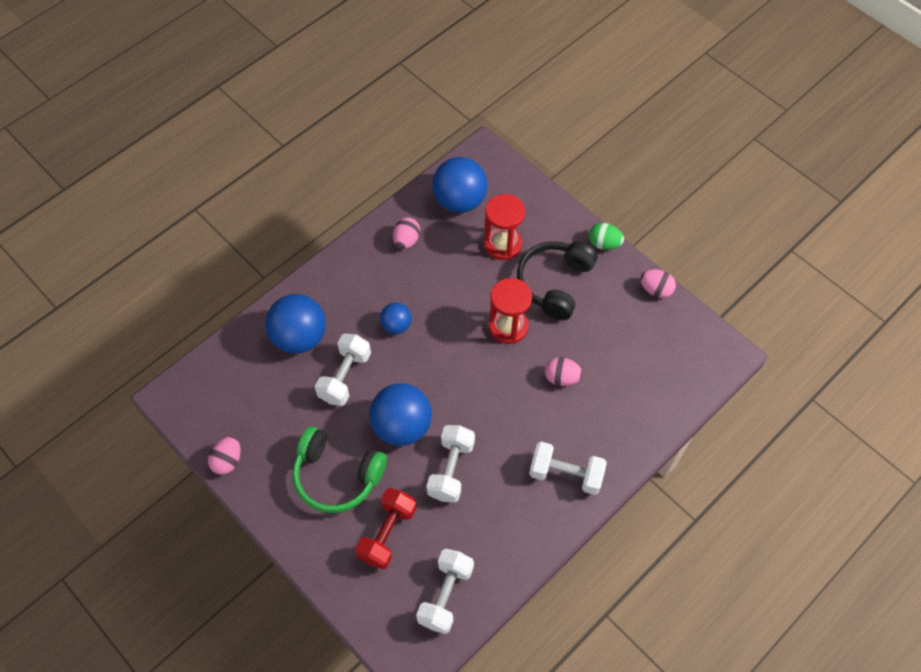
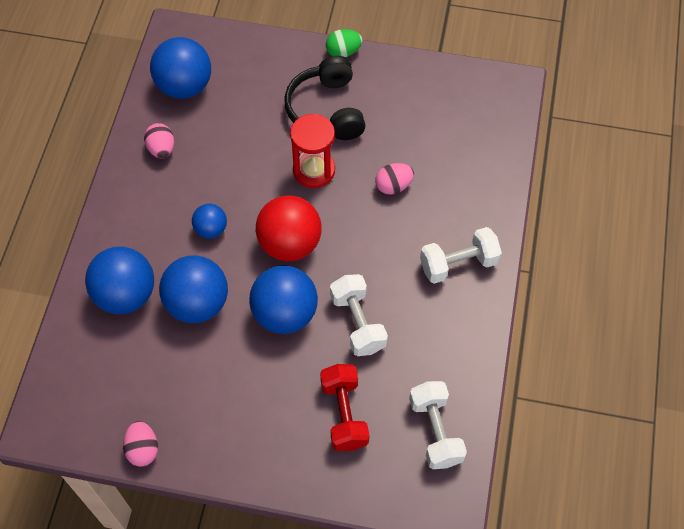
camera: 35 degrees left, 0 degrees up
green headphones [293,426,387,513] -> none
white dumbbell [315,334,371,406] -> blue ball [159,255,228,323]
red hourglass [484,194,525,260] -> none
pink egg [640,269,676,298] -> none
none -> red ball [256,196,322,261]

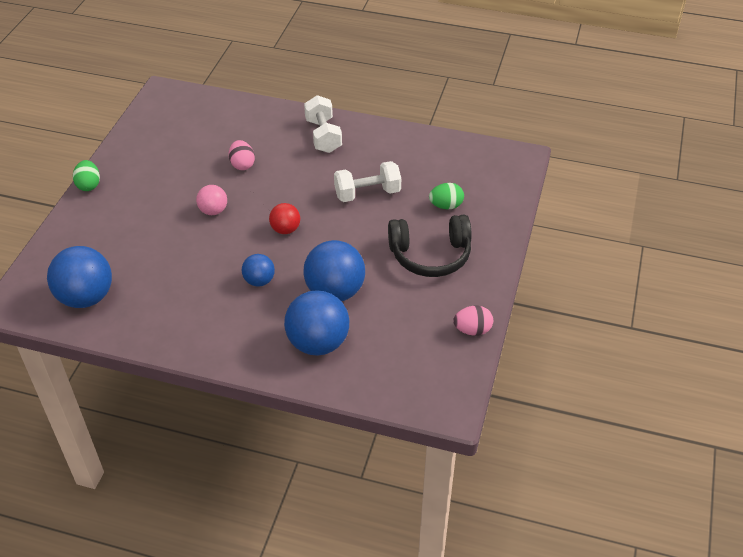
camera: 85 degrees left, 15 degrees down
pink egg [144,123,174,159] -> none
blue ball [249,266,318,334] -> none
red ball [256,196,322,261] -> red ball [269,203,300,234], size x0.54
black headphones [284,56,366,140] -> black headphones moved to [388,215,472,277]
red hourglass [290,114,335,188] -> pink ball [196,185,227,215]
red dumbbell [320,364,370,451] -> green egg [429,183,464,209]
white dumbbell [409,381,467,469] -> none

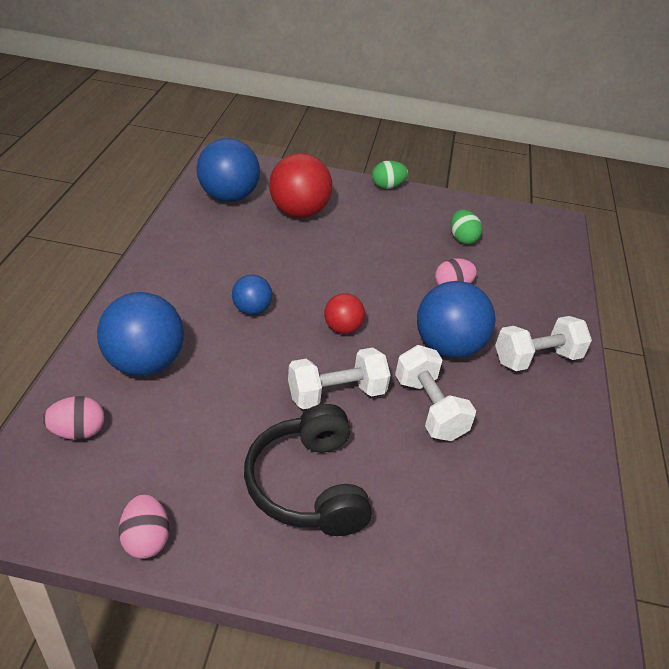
camera: 80 degrees right, 5 degrees down
pink ball [196,185,227,215] -> none
blue ball [303,240,365,301] -> blue ball moved to [417,281,495,358]
green egg [429,183,464,209] -> green egg moved to [451,210,482,244]
none -> pink egg [43,396,105,440]
none -> red ball [269,153,332,218]
none -> white dumbbell [288,348,391,409]

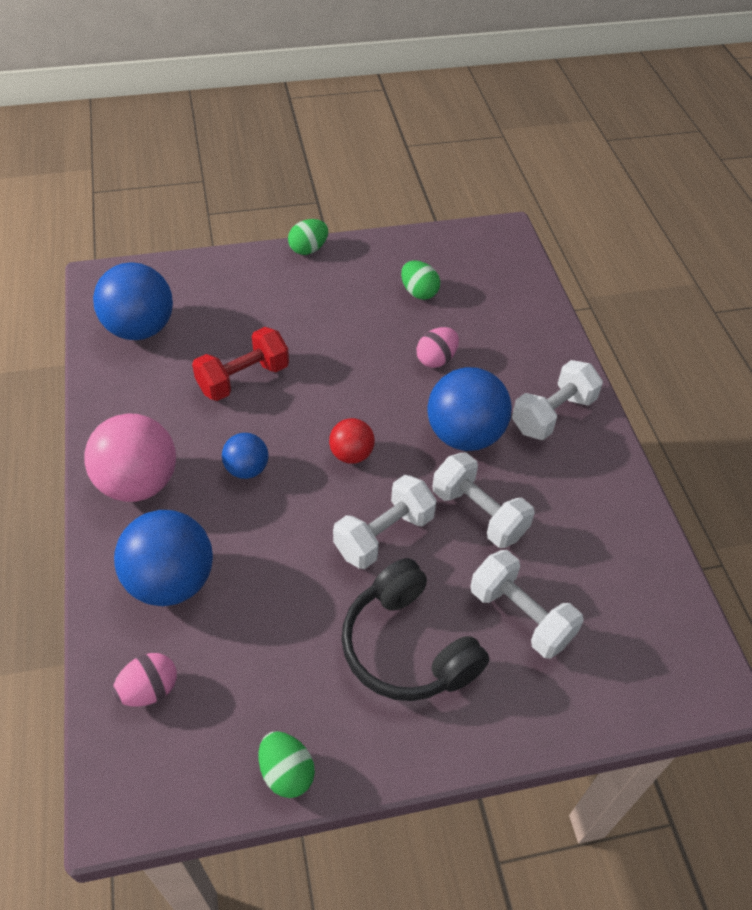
camera: 20 degrees left, 10 degrees up
pink egg [119,494,169,559] -> green egg [259,731,315,798]
red ball [269,153,332,218] -> none
none -> pink ball [84,413,176,502]
none -> red dumbbell [192,327,289,401]
none -> white dumbbell [471,550,584,658]

